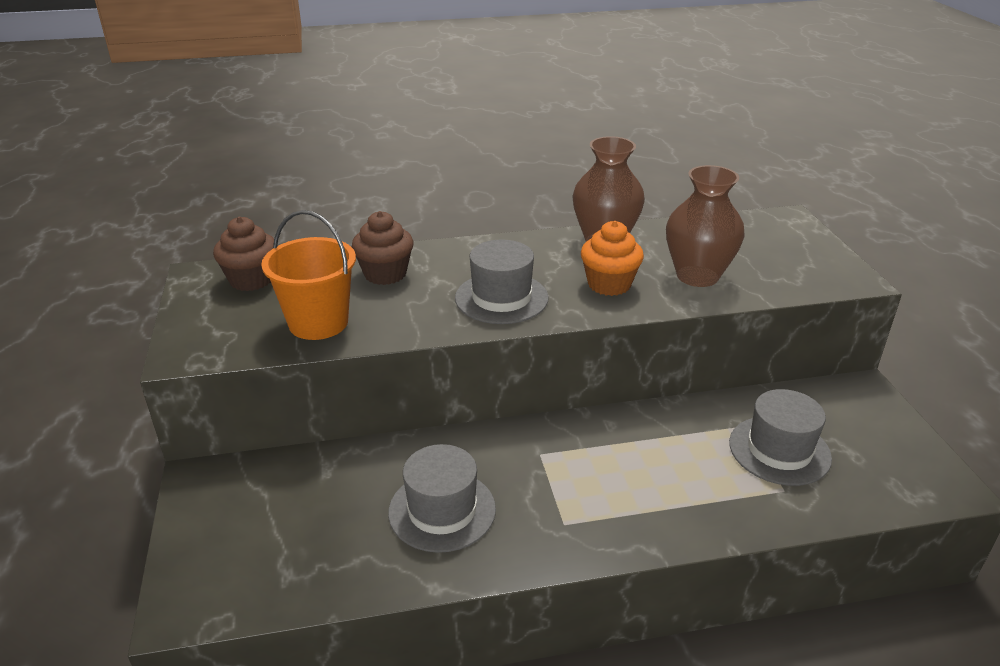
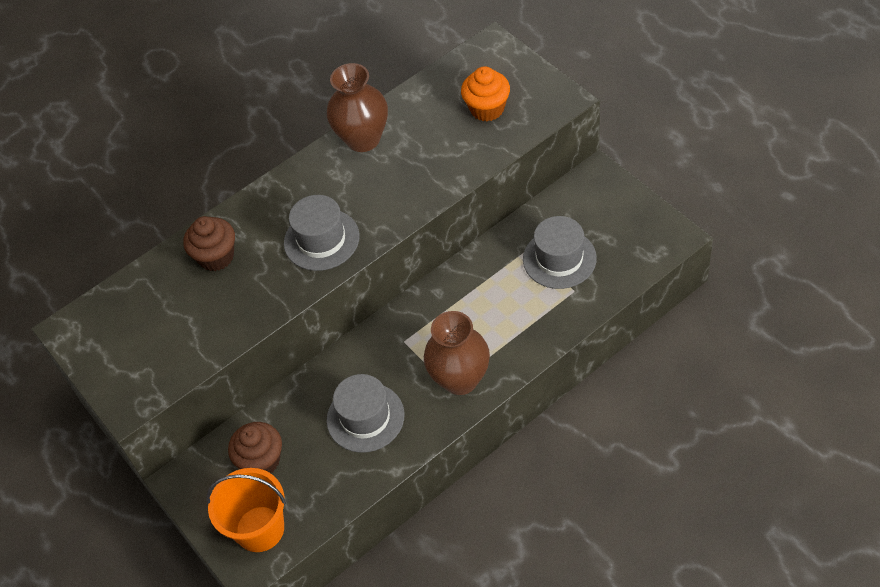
camera: 20 degrees left, 20 degrees up
brown cupcake [213,216,274,291] -> brown cupcake moved to [228,422,282,473]
orange bucket [261,210,356,340] -> orange bucket moved to [206,468,286,552]
orange cupcake [581,221,644,296] -> orange cupcake moved to [461,66,510,121]
brown vase [666,165,745,287] -> brown vase moved to [424,311,490,395]

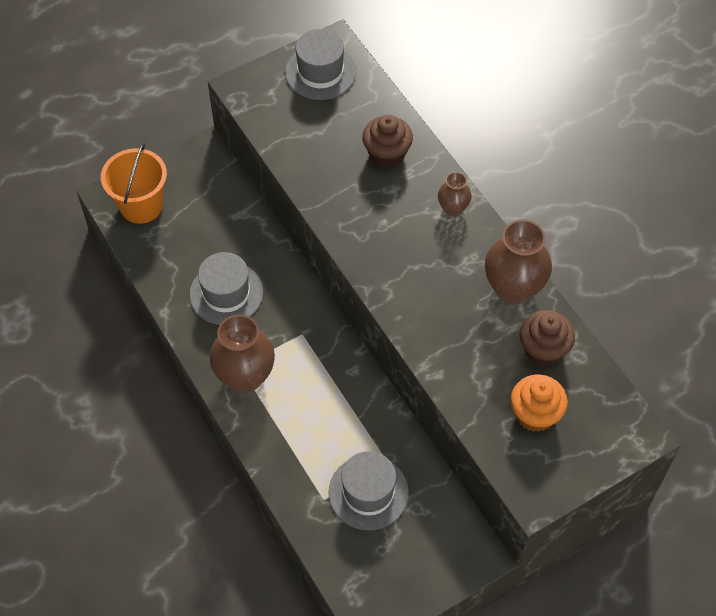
camera: 90 degrees right, 5 degrees up
brown cupcake [228,422,282,473] -> brown cupcake moved to [520,310,575,367]
grey hat [284,195,360,271] -> grey hat moved to [285,29,356,100]
none -> brown vase [438,172,472,217]

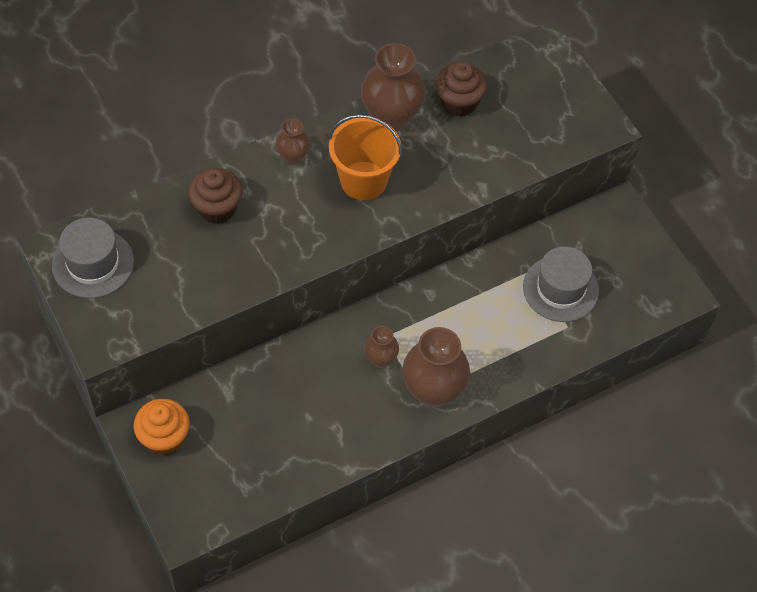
camera: 90 degrees left, 0 degrees up
orange bucket [101,142,167,224] -> orange bucket moved to [329,114,402,200]
grey hat [190,252,263,325] -> none
orange cupcake [511,374,568,432] -> orange cupcake moved to [133,399,190,455]
none -> brown vase [364,326,399,368]

